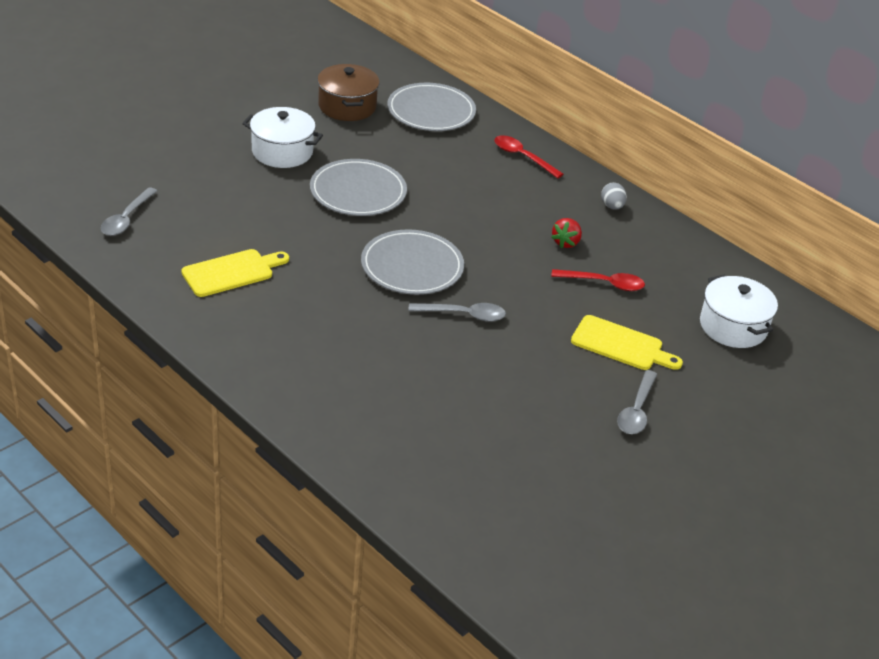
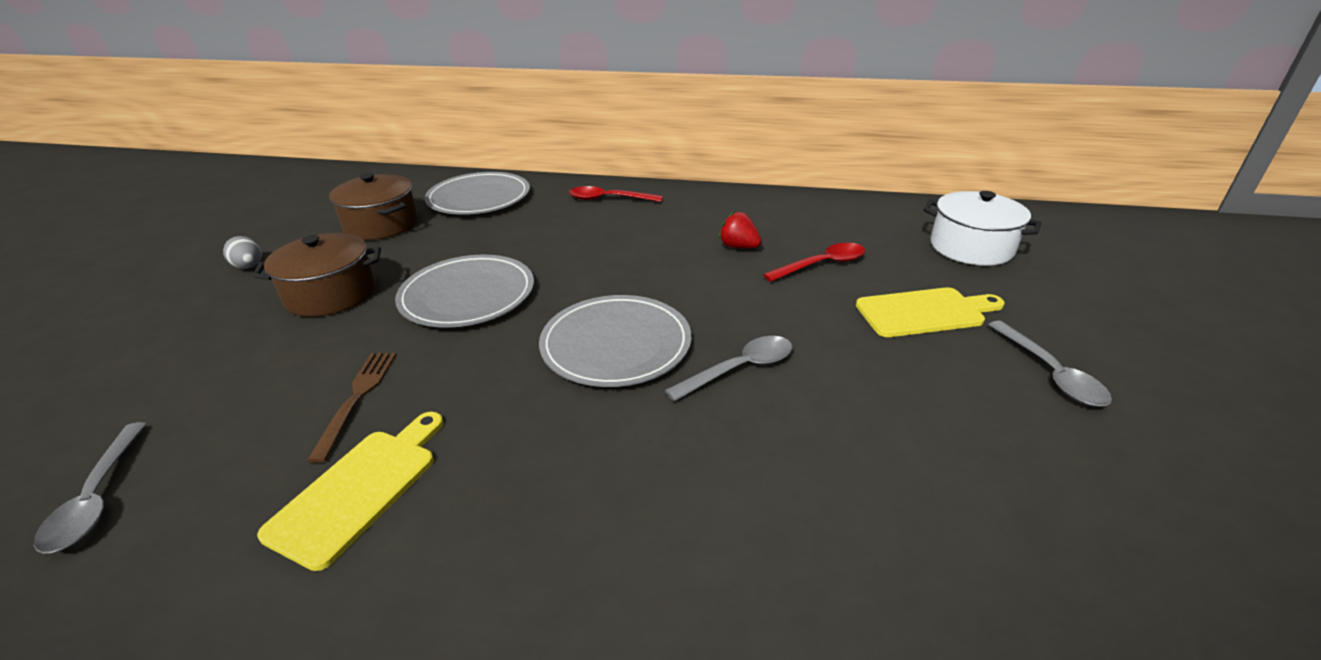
camera: 30 degrees left, 5 degrees down
white pot [242,107,323,168] -> brown pot [253,233,381,317]
red strawberry [551,218,582,248] -> red strawberry turned 135 degrees clockwise [719,212,762,248]
grey egg [601,183,627,210] -> grey egg moved to [223,236,262,269]
none -> brown fork [307,353,396,463]

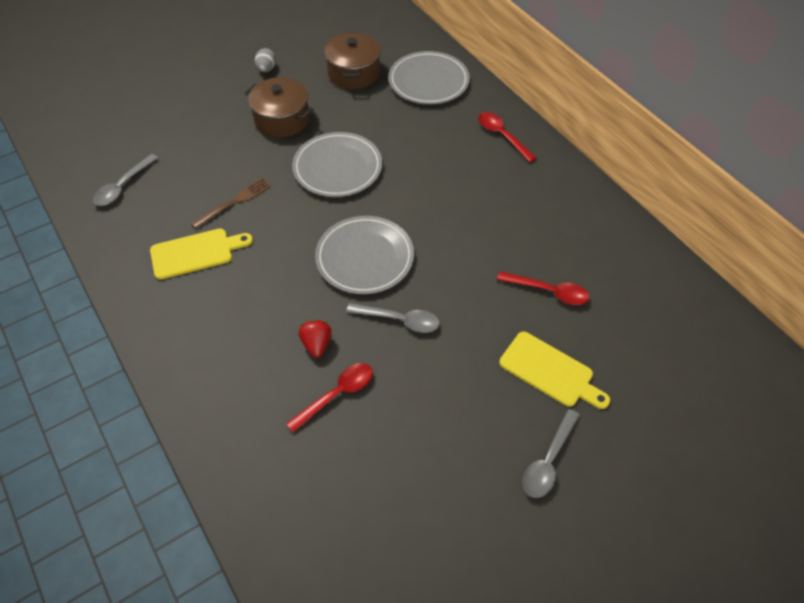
camera: 45 degrees right, 20 degrees up
red strawberry [719,212,762,248] -> red strawberry moved to [298,319,332,358]
white pot [924,191,1041,266] -> none
none -> red spoon [286,363,373,433]

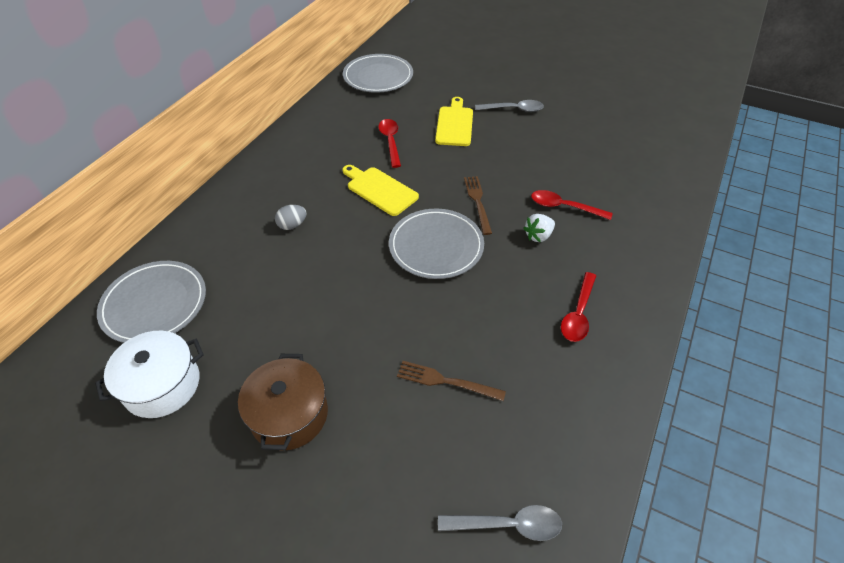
camera: 120 degrees left, 5 degrees down
yellow cutting board [150,228,253,280] -> yellow cutting board moved to [342,165,419,216]
grey egg [255,48,276,72] -> grey egg moved to [275,205,306,230]
grey plate [292,132,382,197] -> grey plate moved to [343,54,413,93]
red strawberry [298,319,332,358] -> white strawberry [523,214,555,242]
brown pot [324,32,381,89] -> white pot [95,331,204,418]
grey spoon [346,303,440,333] -> brown fork [464,176,492,235]
red spoon [478,112,537,162] -> red spoon moved to [561,272,596,342]

